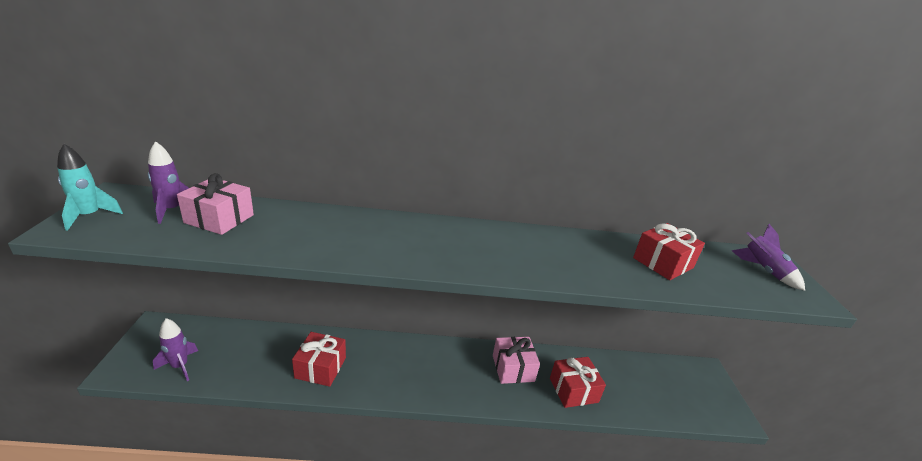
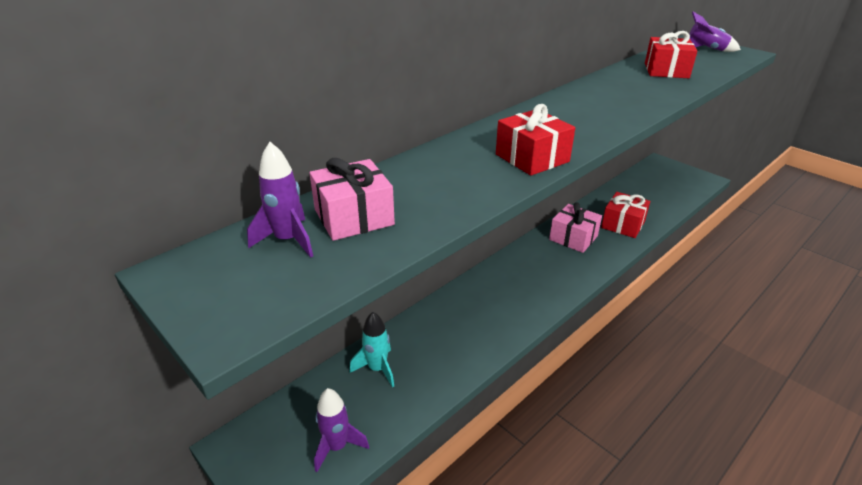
camera: 40 degrees left, 5 degrees up
turquoise rocket [57,144,123,231] -> turquoise rocket moved to [350,312,394,387]
red gift [292,332,346,387] -> red gift moved to [496,104,575,176]

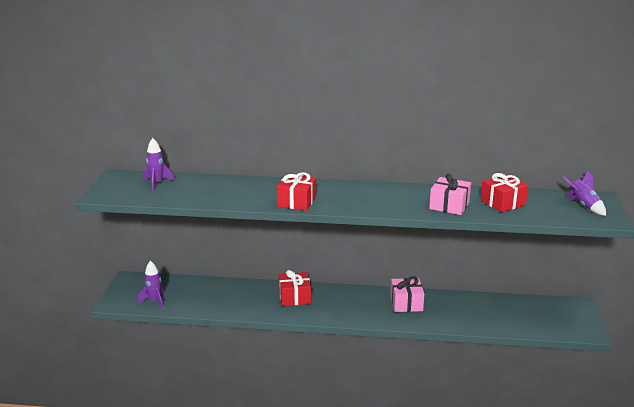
camera: 50 degrees right, 10 degrees down
pink gift [309,158,395,241] -> pink gift moved to [429,174,471,215]
turquoise rocket [350,312,394,387] -> none
red gift [601,192,650,238] -> red gift moved to [279,270,311,306]

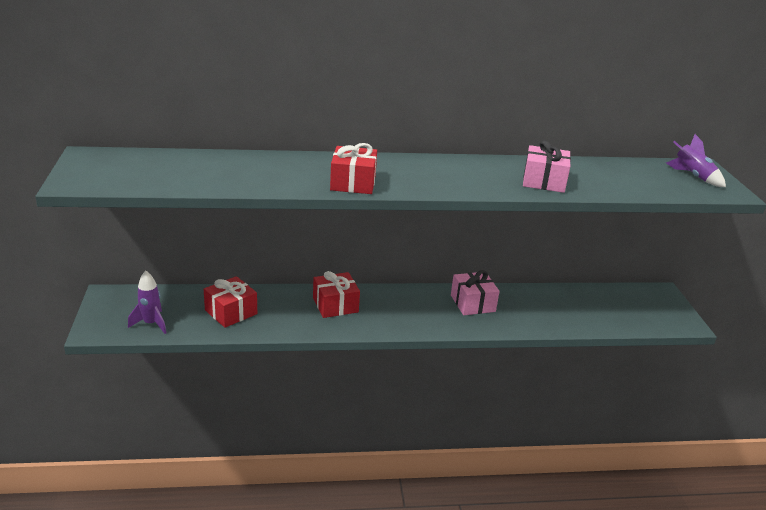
camera: 15 degrees left, 5 degrees up
purple rocket [144,138,174,191] -> none
red gift [480,173,528,213] -> red gift moved to [204,276,257,328]

